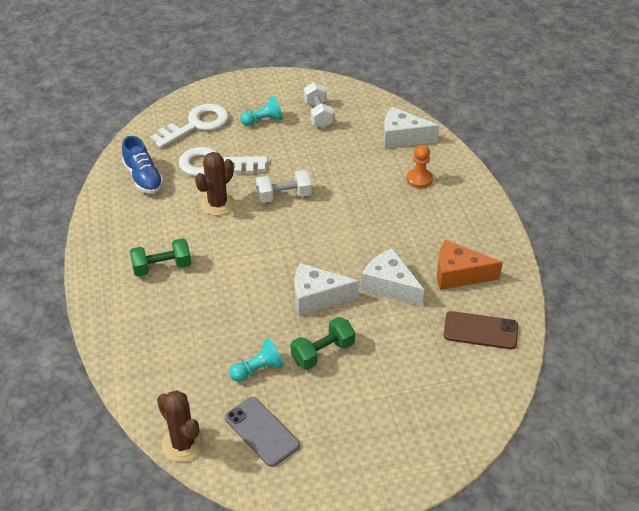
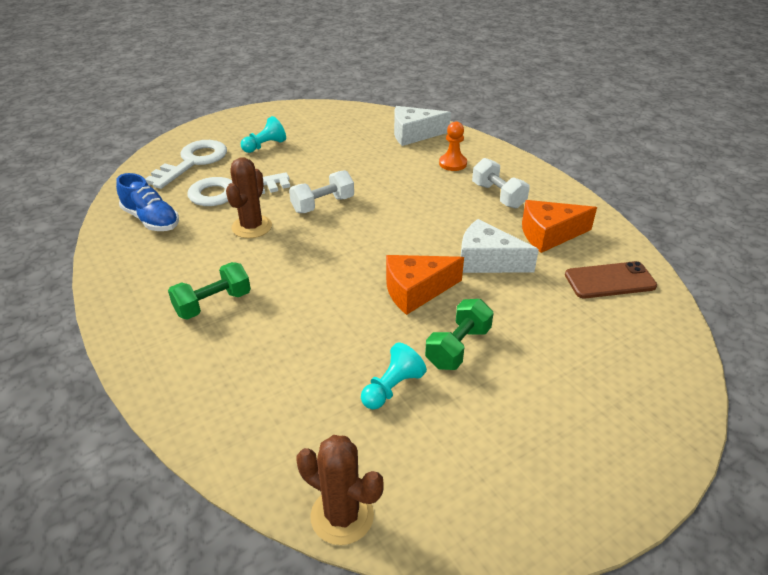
camera: 20 degrees left, 5 degrees down
grey phone [225,397,300,467] -> none
white cheese [295,263,359,316] -> orange cheese [386,255,464,315]
white dumbbell [304,82,334,128] -> white dumbbell moved to [472,158,530,209]

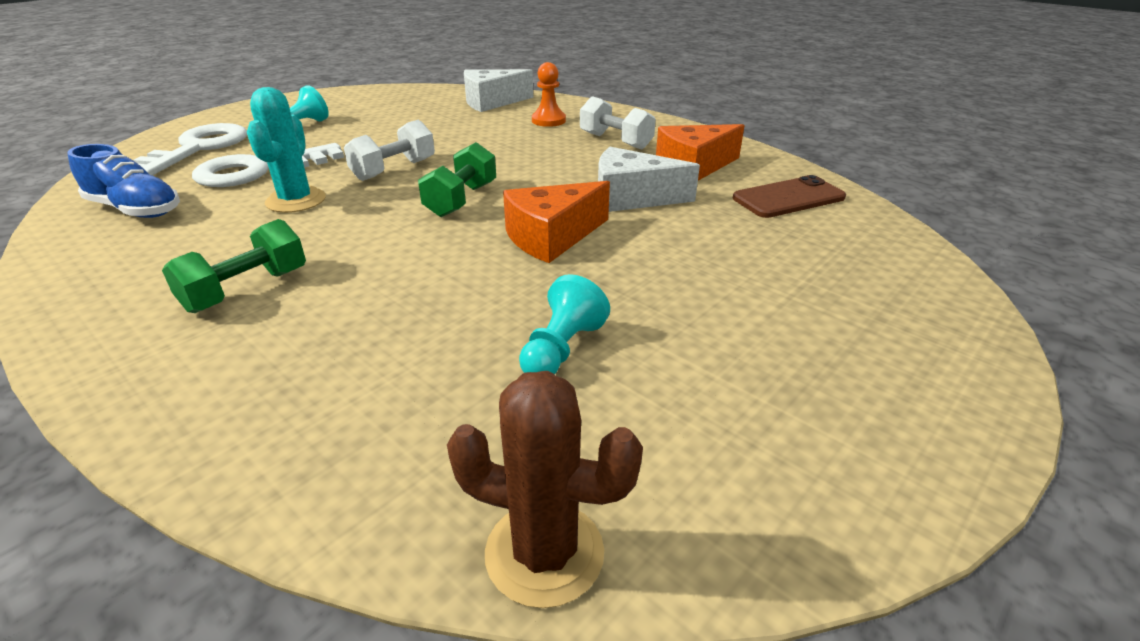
camera: 15 degrees left, 5 degrees down
brown cactus [226,157,272,238] -> turquoise cactus [247,87,326,213]
green dumbbell [425,299,494,370] -> green dumbbell moved to [418,142,496,217]

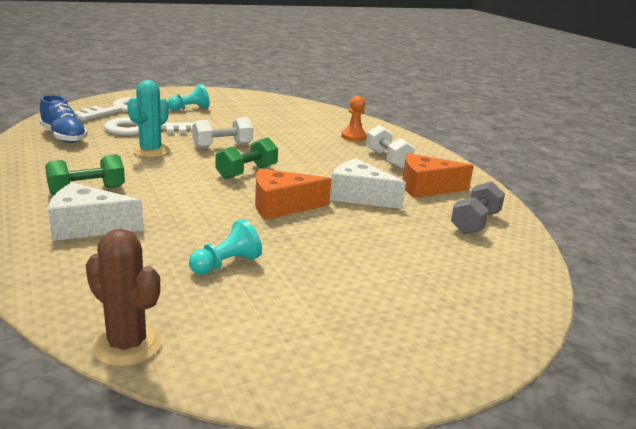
camera: 20 degrees right, 10 degrees down
white cheese [464,69,533,112] -> white cheese moved to [48,182,144,241]
brown phone [733,175,846,218] -> grey dumbbell [451,182,505,234]

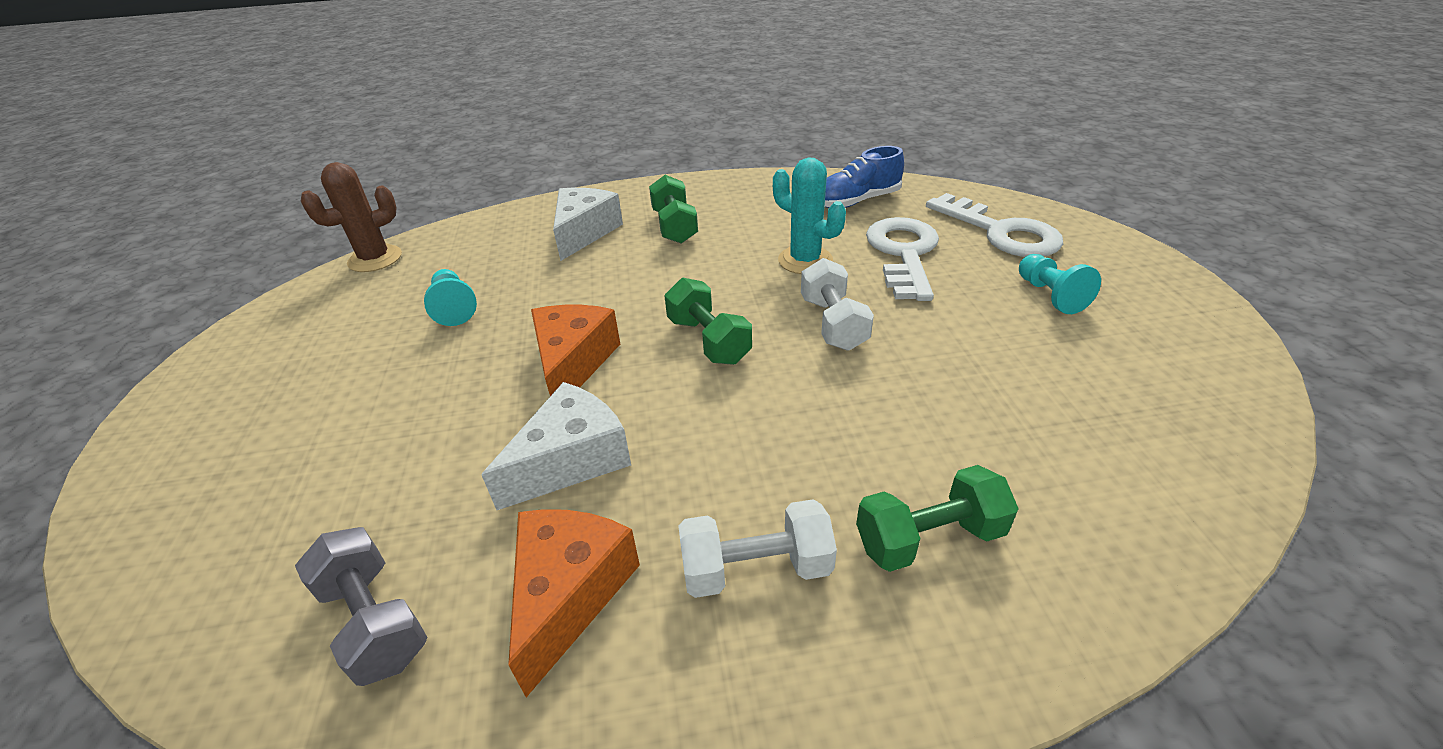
camera: 110 degrees right, 15 degrees up
orange pawn [341,96,367,141] -> green dumbbell [856,465,1019,572]

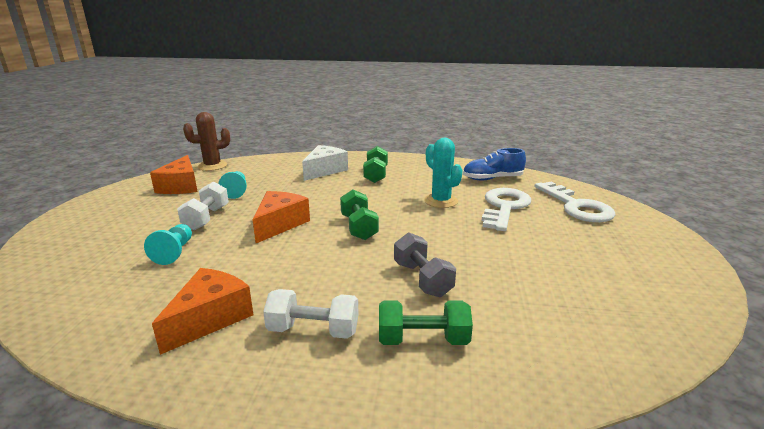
camera: 15 degrees right, 15 degrees down
grey dumbbell [295,527,428,686] -> grey dumbbell moved to [394,232,456,297]
white cheese [481,382,631,510] -> none
white dumbbell [801,258,874,351] -> white dumbbell moved to [177,181,229,230]
turquoise pawn [1019,254,1101,314] -> turquoise pawn moved to [144,224,192,265]
none -> orange cheese [150,155,198,194]

